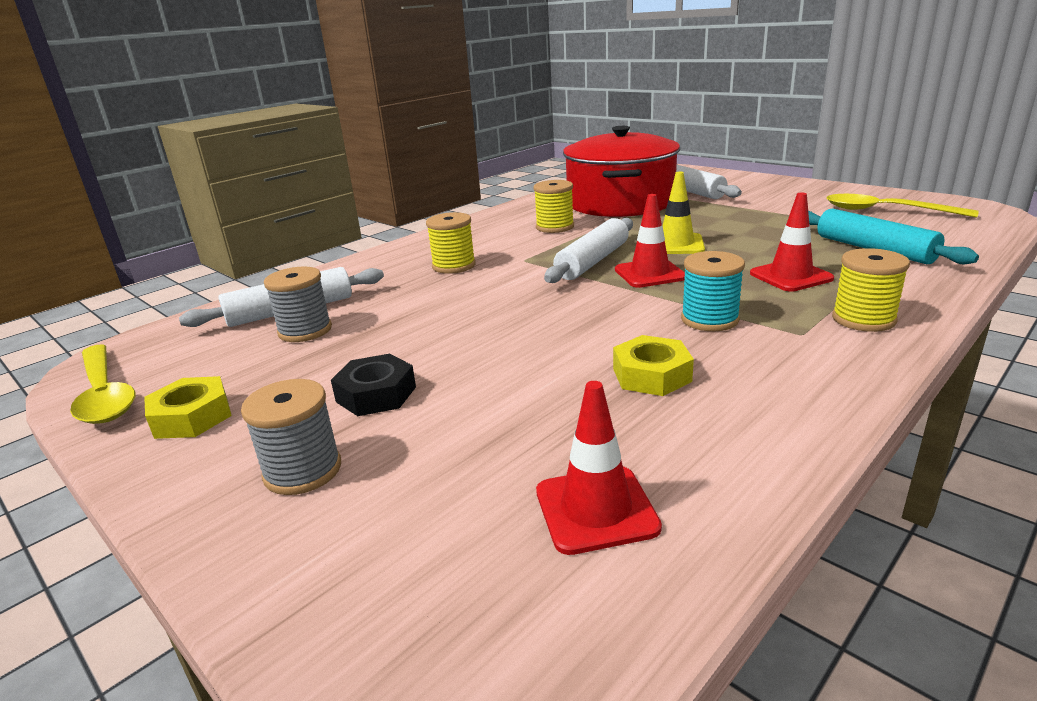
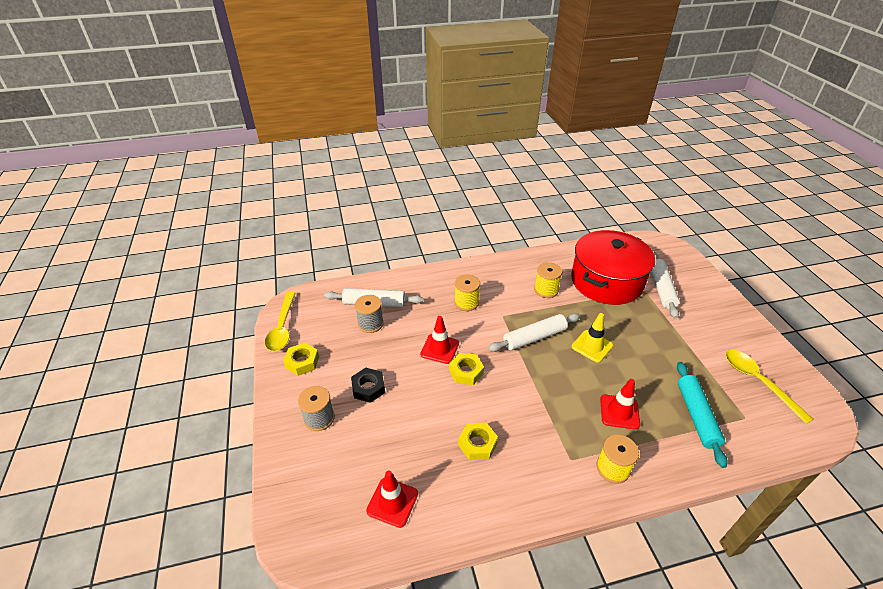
camera: 30 degrees right, 15 degrees up
red traffic cone [615,194,685,288] -> red traffic cone moved to [420,316,459,364]
turquoise spool [681,251,745,331] -> none
none -> yellow nut [449,353,484,385]

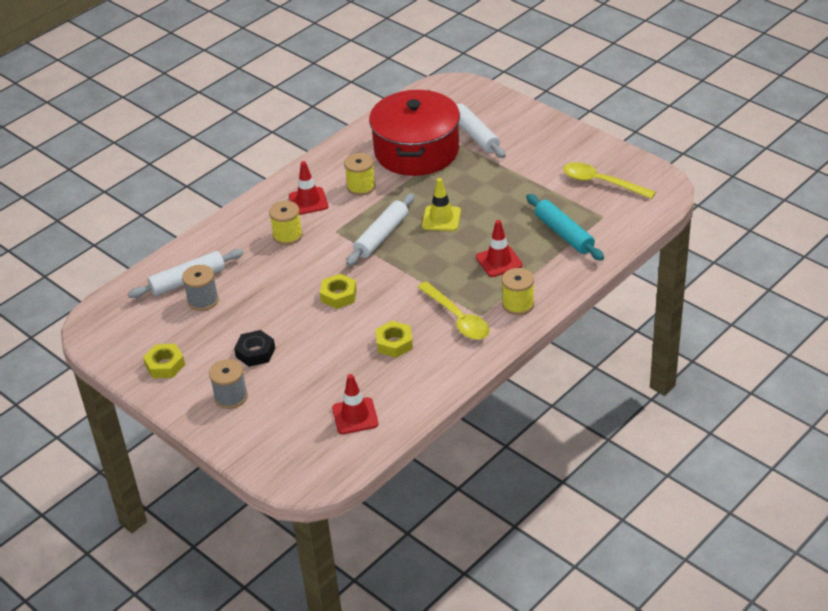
camera: 30 degrees left, 0 degrees up
yellow spoon [265,292,296,351] -> yellow spoon moved to [418,282,490,340]
red traffic cone [420,316,459,364] -> red traffic cone moved to [289,161,328,215]

